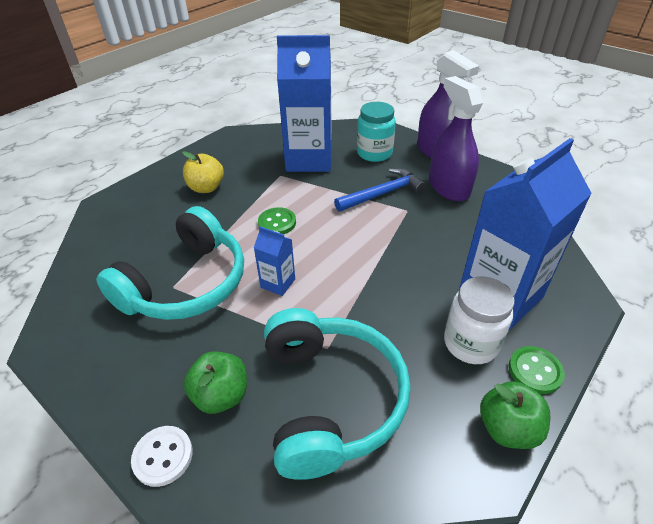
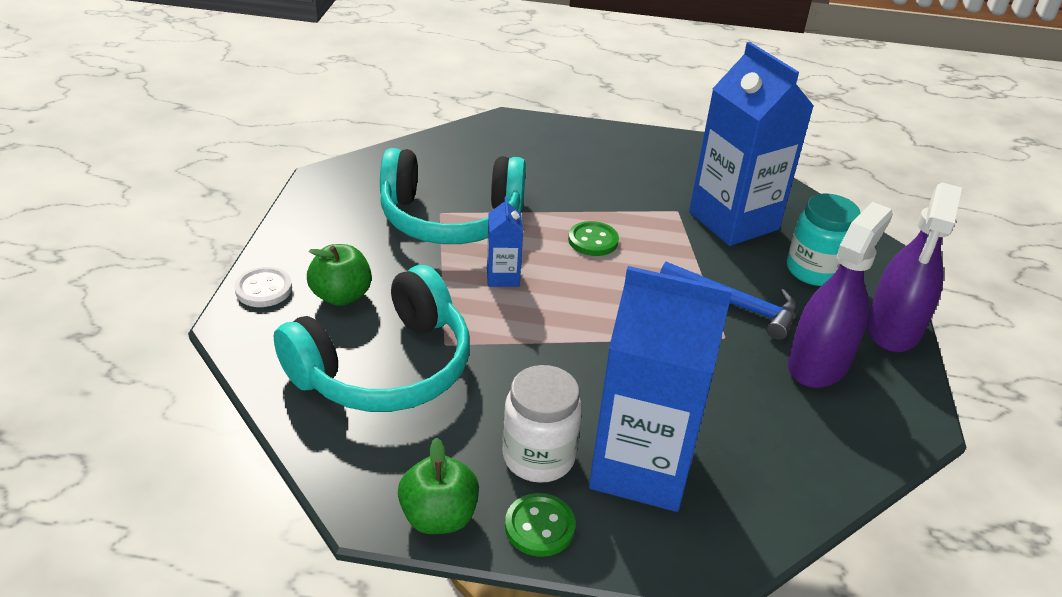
camera: 55 degrees right, 5 degrees down
yellow apple [182,151,224,193] -> none

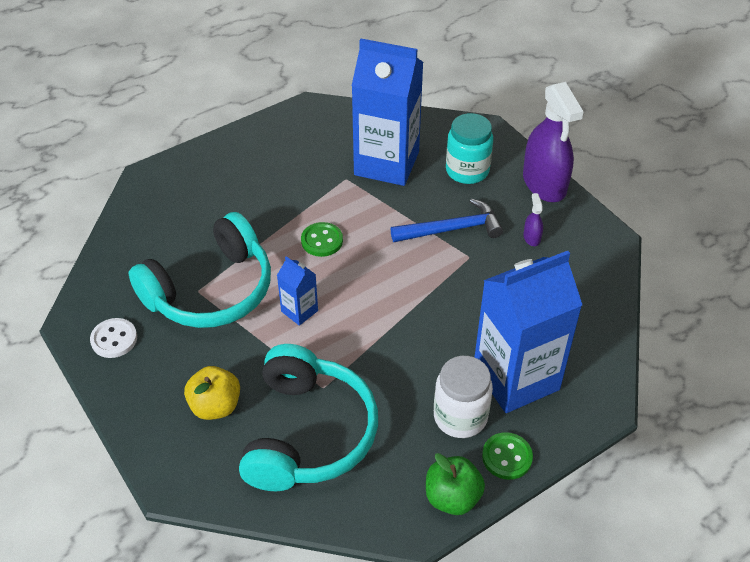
camera: 40 degrees left, 10 degrees up
white button [234,267,292,307] -> white button moved to [90,318,137,358]
green apple [307,244,372,306] -> yellow apple [184,366,240,420]
purple spray bottle [788,202,893,388] -> purple spray bottle [524,193,543,246], size x0.41

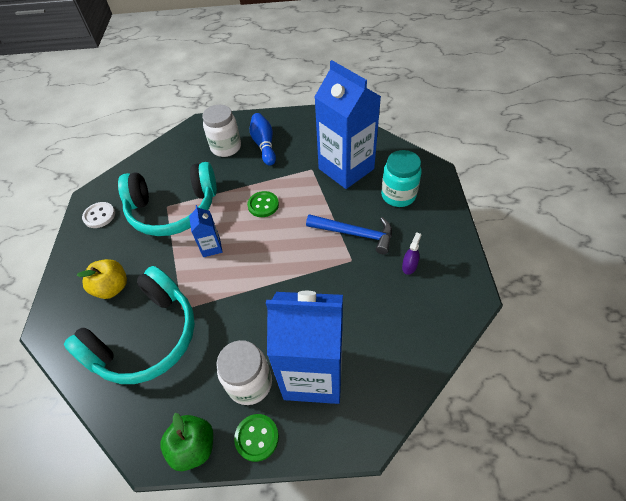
camera: 35 degrees right, 5 degrees up
purple spray bottle [523,82,584,202] -> none
none -> white jar [202,105,241,157]
none -> blue bowling pin [250,113,276,166]

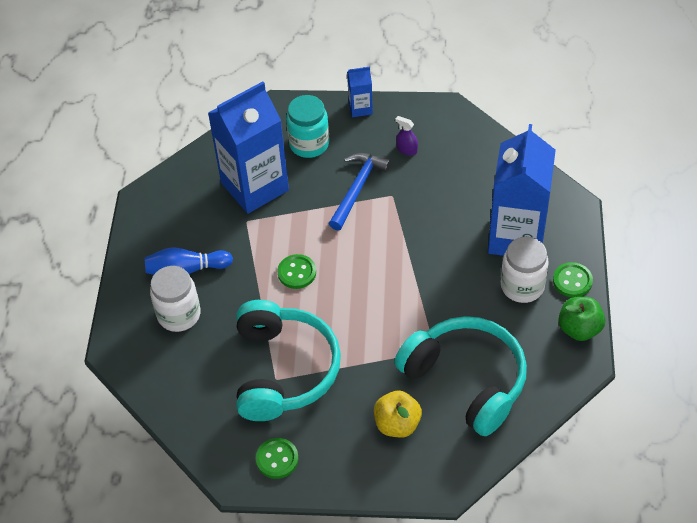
camera: 85 degrees left, 0 degrees up
white button [82,202,115,228] -> green button [256,438,299,479]
blue carton [189,205,223,257] -> blue carton moved to [347,67,373,117]

